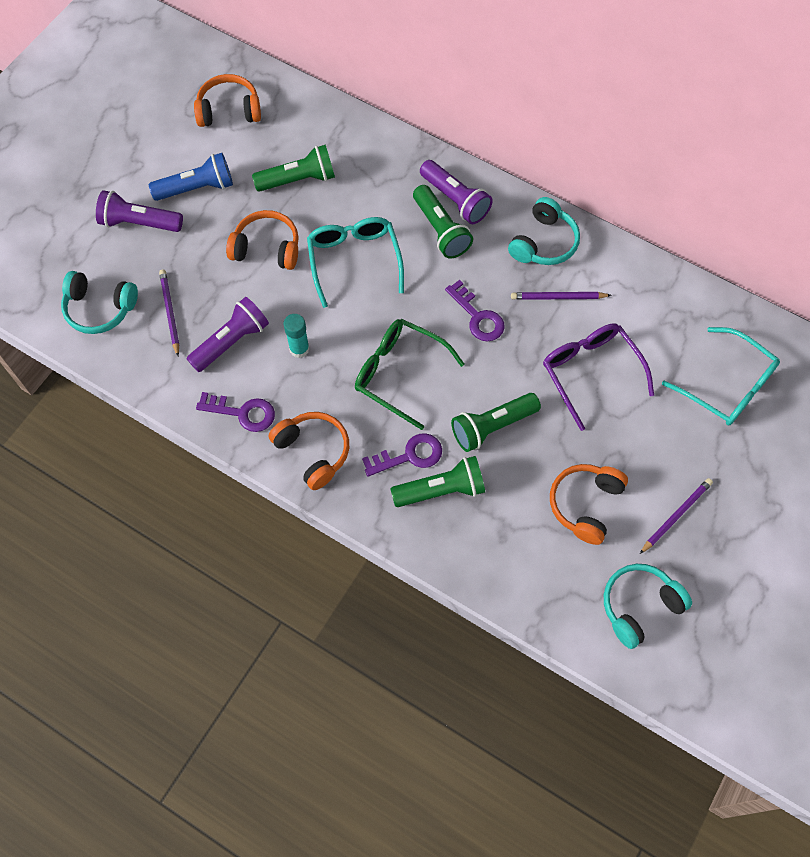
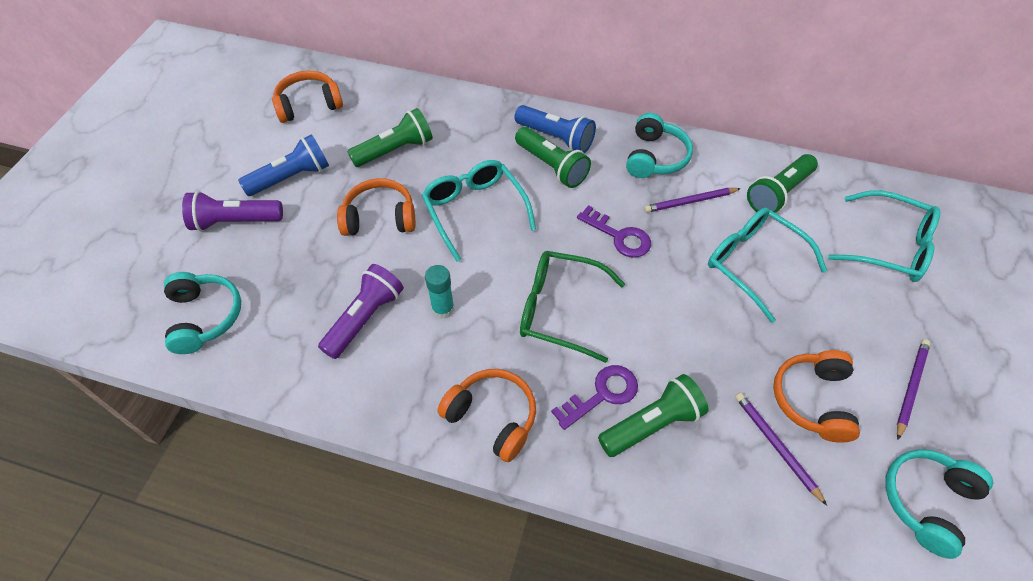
camera: 15 degrees left, 10 degrees down
turquoise headphones [61,271,138,334] -> turquoise headphones turned 105 degrees counterclockwise [164,272,241,354]
purple pencil [159,270,179,356] -> purple pencil moved to [735,393,827,506]
purple key [196,392,275,432] -> none
purple flashlight [420,160,493,224] -> blue flashlight [514,105,596,153]
green flashlight [451,393,541,452] -> green flashlight moved to [747,154,818,213]
purple glasses [543,324,654,431] -> turquoise glasses [708,208,827,323]

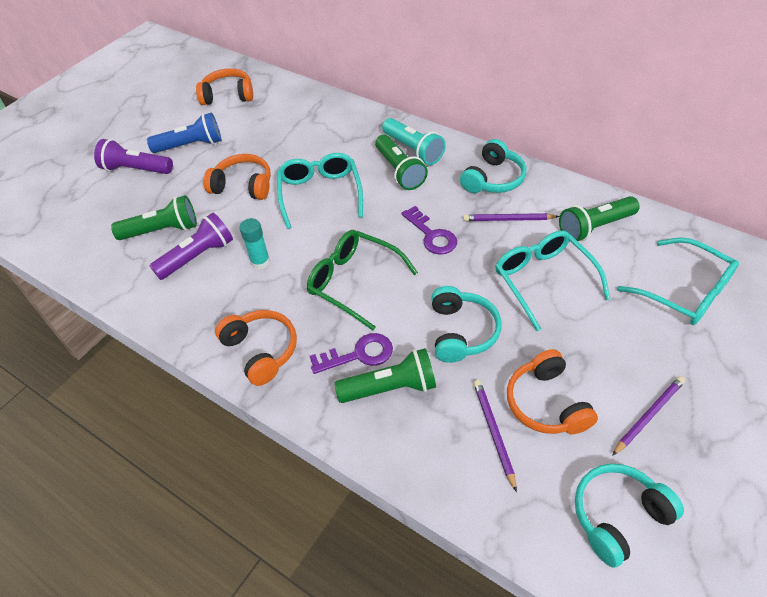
camera: 20 degrees right, 5 degrees down
turquoise headphones [164,272,241,354] -> turquoise headphones moved to [431,286,501,363]
green flashlight [347,108,433,167] -> green flashlight moved to [111,195,197,240]
blue flashlight [514,105,596,153] -> turquoise flashlight [382,118,446,165]
orange headphones [773,350,860,443] -> orange headphones turned 45 degrees counterclockwise [507,349,598,434]

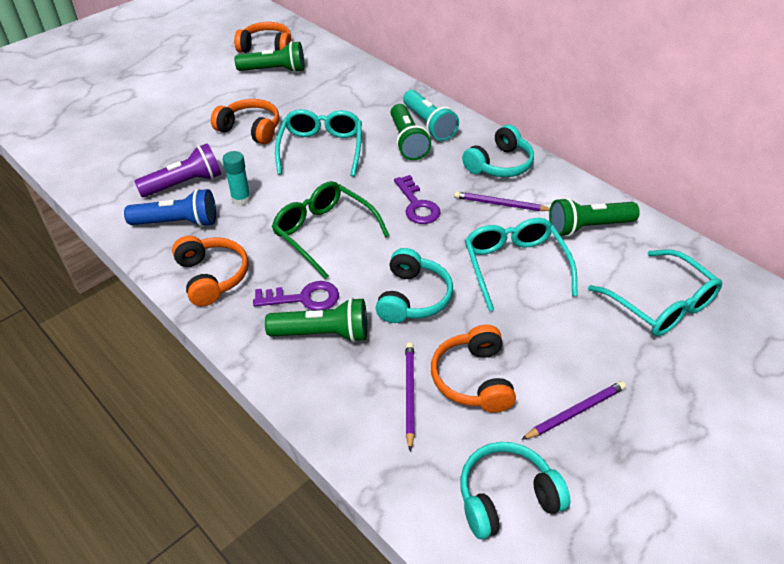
camera: 10 degrees right, 5 degrees down
purple flashlight [94,139,173,174] -> none
green flashlight [111,195,197,240] -> green flashlight moved to [235,41,304,73]
blue flashlight [147,112,221,153] -> blue flashlight moved to [124,189,216,227]

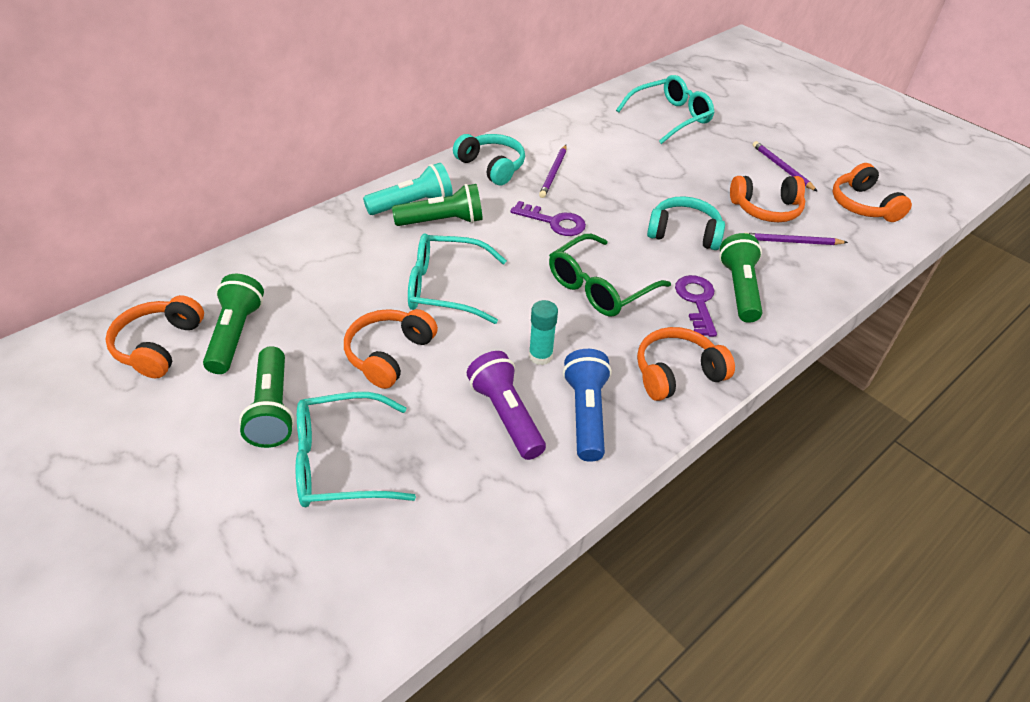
camera: 90 degrees left, 0 degrees up
purple key [394,175,441,224] -> purple key turned 45 degrees clockwise [510,201,586,236]
turquoise headphones [460,442,570,539] -> orange headphones [833,163,912,222]
turquoise glasses [465,218,578,311] -> turquoise glasses moved to [296,392,416,507]
green flashlight [549,197,640,237] -> green flashlight moved to [239,346,294,448]

